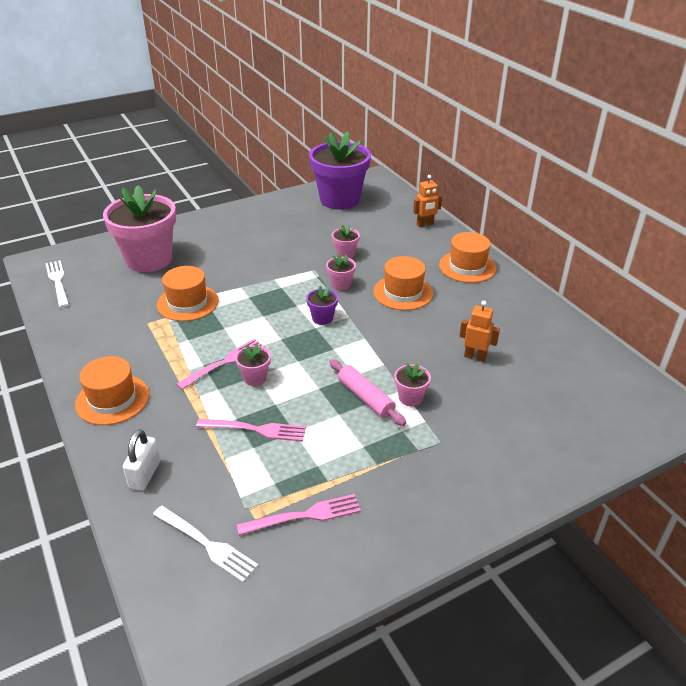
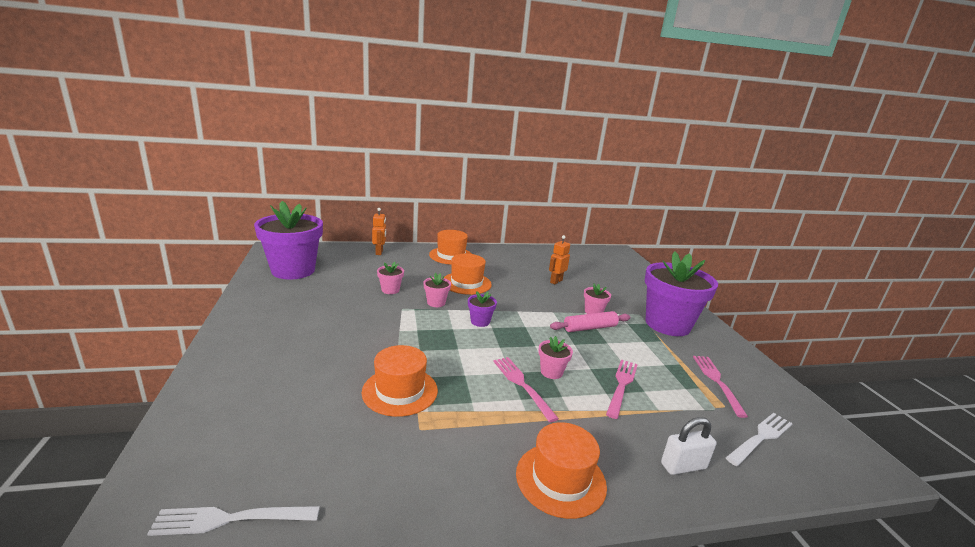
camera: 75 degrees left, 15 degrees down
pink flower pot [103,185,176,272] -> none
white padlock [123,429,160,491] -> white padlock turned 45 degrees counterclockwise [661,417,716,475]
none -> purple flower pot [645,251,718,336]

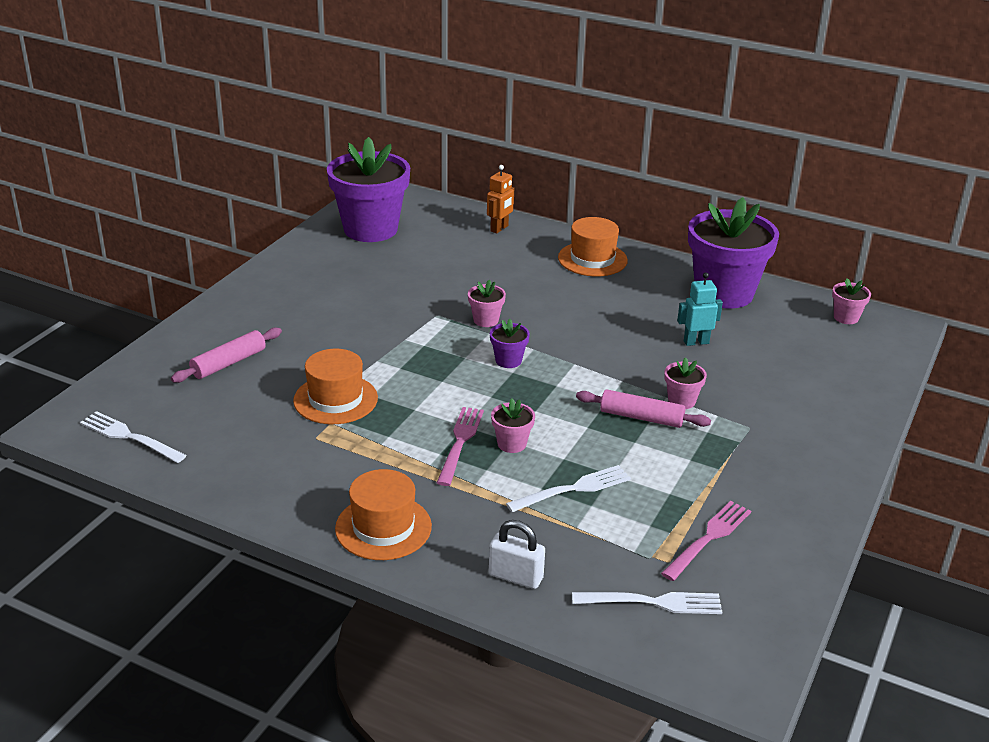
camera: 40 degrees right, 10 degrees up
pink flower pot [377,262,404,294] -> pink flower pot moved to [832,278,871,324]
orange hat [444,254,492,295] -> none
orange robot [549,235,570,284] -> turquoise robot [677,272,723,346]
pink fork [606,359,638,419] -> white fork [506,465,631,512]
purple flower pot [645,251,718,336] -> purple flower pot moved to [688,197,779,309]
none -> pink rolling pin [171,327,282,383]

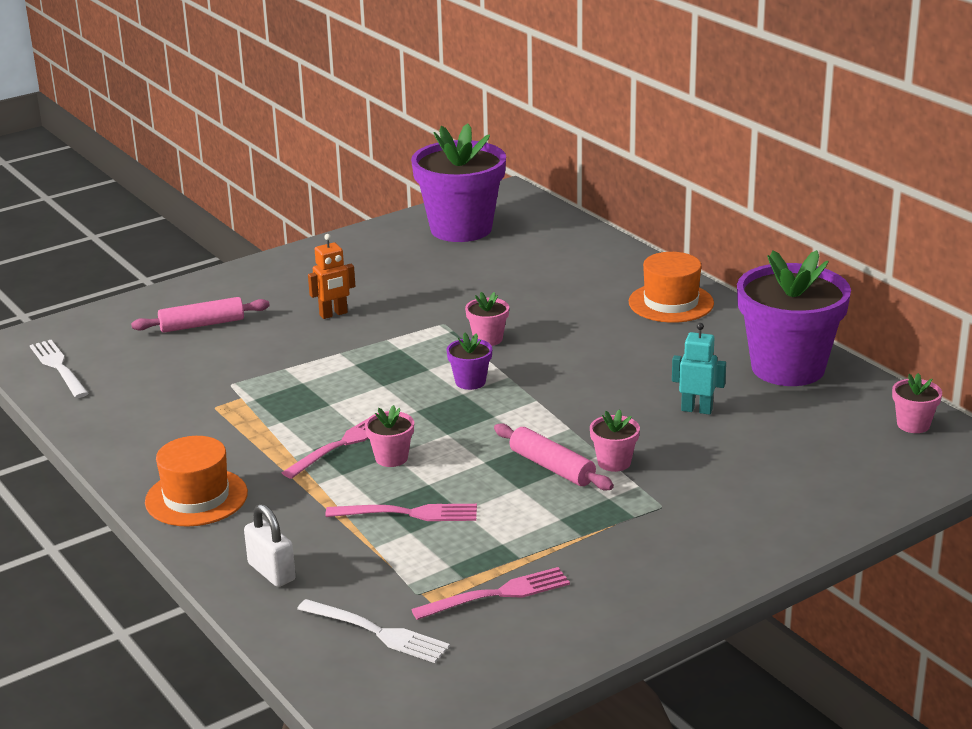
camera: 30 degrees right, 5 degrees down
orange hat [293,349,378,424] -> none
orange robot [487,165,514,234] -> orange robot moved to [308,234,355,319]
white fork [506,465,631,512] -> pink fork [325,504,477,521]

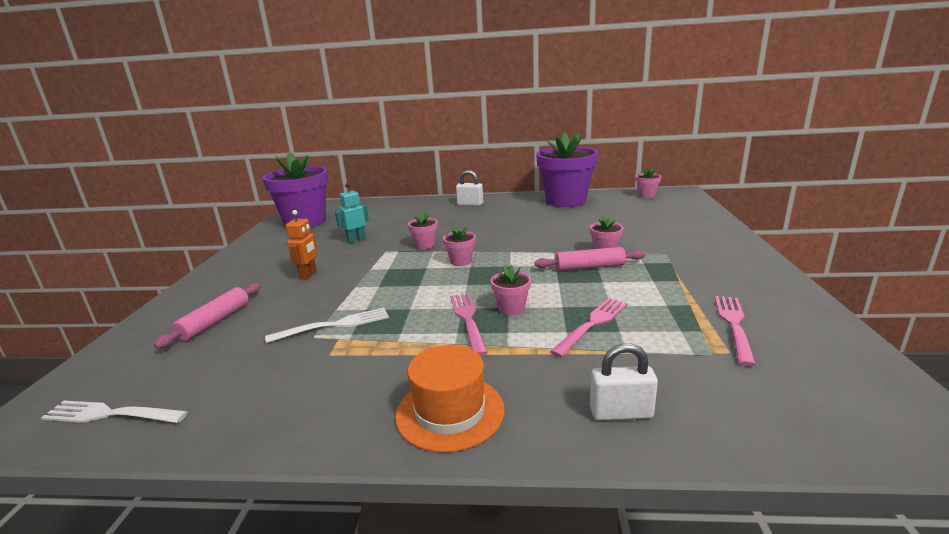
camera: 50 degrees left, 5 degrees down
white fork [297,599,450,663] -> white fork moved to [265,307,389,343]
purple flower pot [446,332,492,390] -> pink flower pot [443,226,476,266]
orange hat [629,252,714,323] -> white padlock [456,170,483,206]
turquoise robot [672,323,726,415] -> turquoise robot moved to [335,183,369,243]

